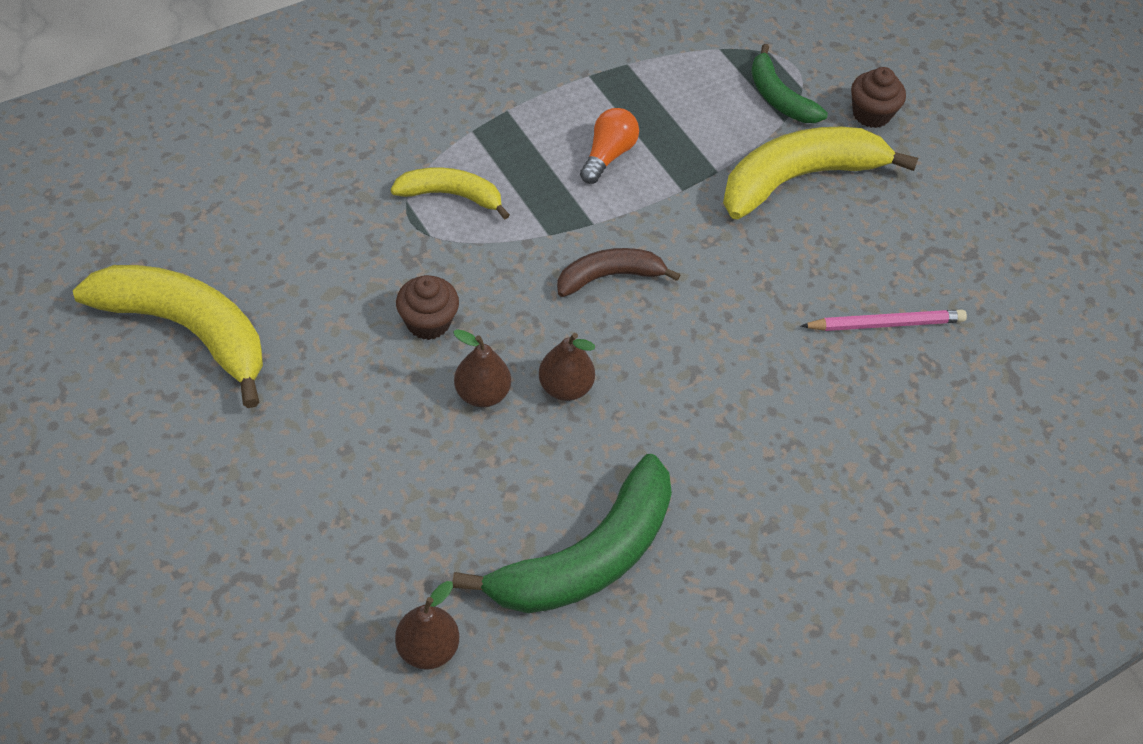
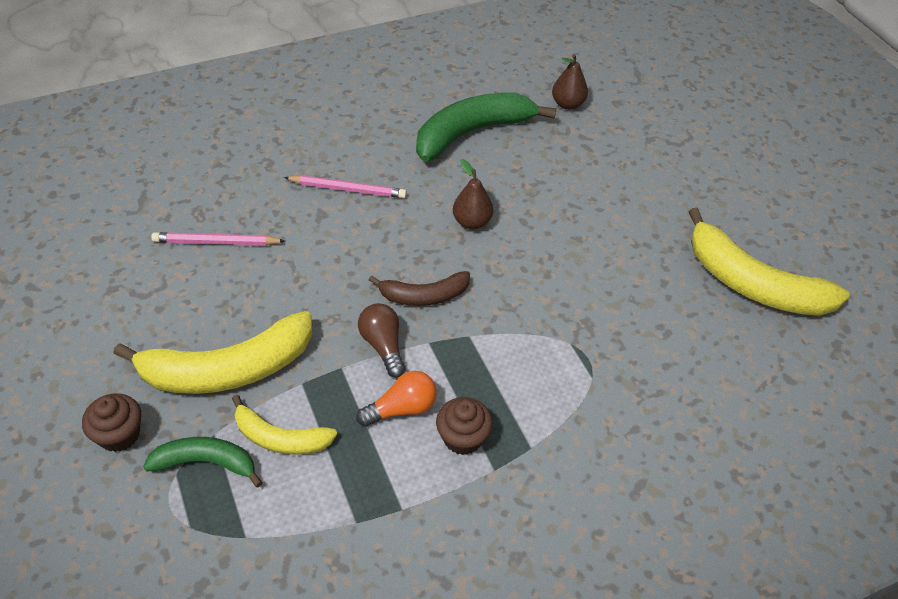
camera: 170 degrees left, 5 degrees down
yellow banana [391,167,510,219] -> yellow banana moved to [232,395,337,455]
brown cupcake [396,275,459,340] -> brown cupcake moved to [436,397,493,455]
brown pear [453,329,511,407] -> none
orange light bulb [580,108,639,184] -> orange light bulb turned 150 degrees counterclockwise [356,371,437,427]
green banana [751,44,828,123] -> green banana turned 60 degrees counterclockwise [143,437,263,488]
none -> pink pencil [284,175,407,198]
none -> brown light bulb [358,303,405,378]

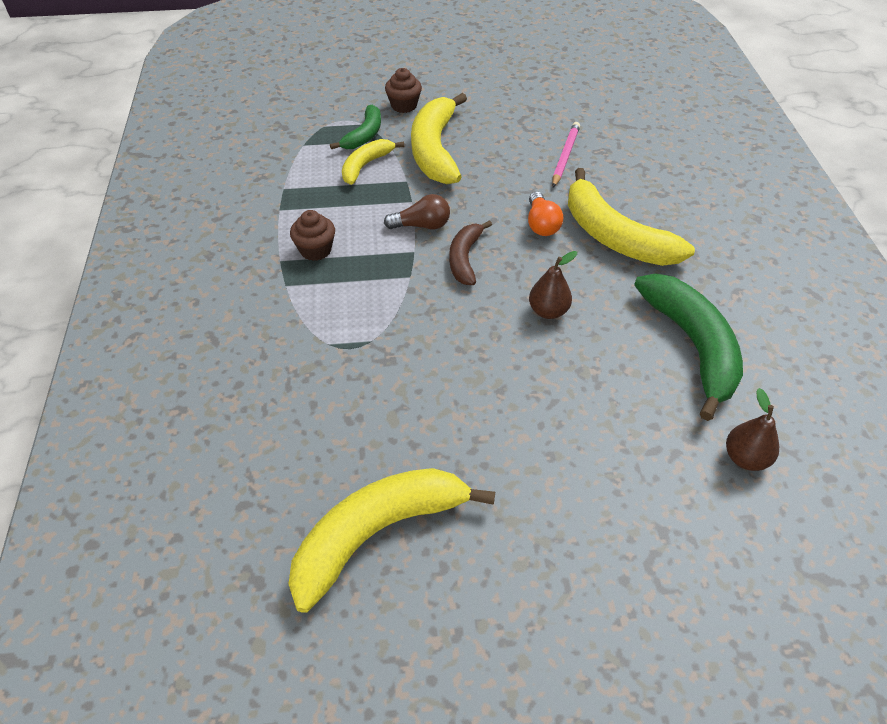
camera: 110 degrees right, 0 degrees up
pink pencil [284,175,407,198] -> yellow banana [568,168,695,266]
orange light bulb [356,371,437,427] -> orange light bulb moved to [528,192,563,236]

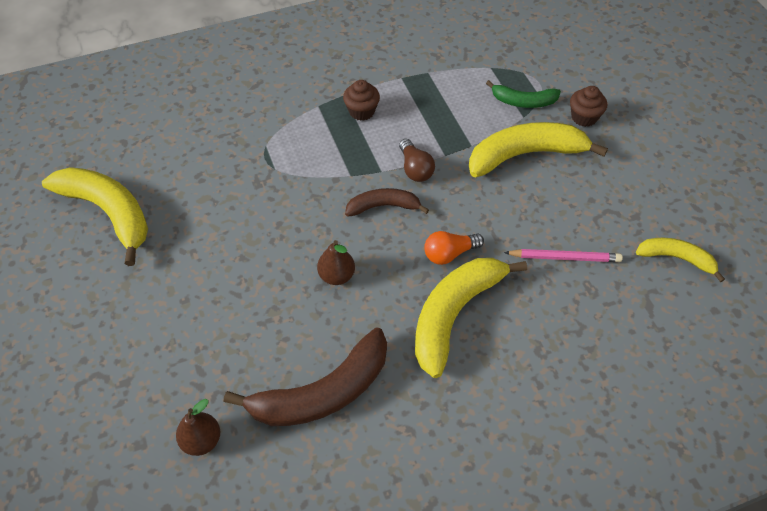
camera: 75 degrees right, 5 degrees up
yellow banana [342,139,404,185] -> yellow banana moved to [636,238,725,282]
green banana [634,273,743,421] -> brown banana [224,327,387,426]

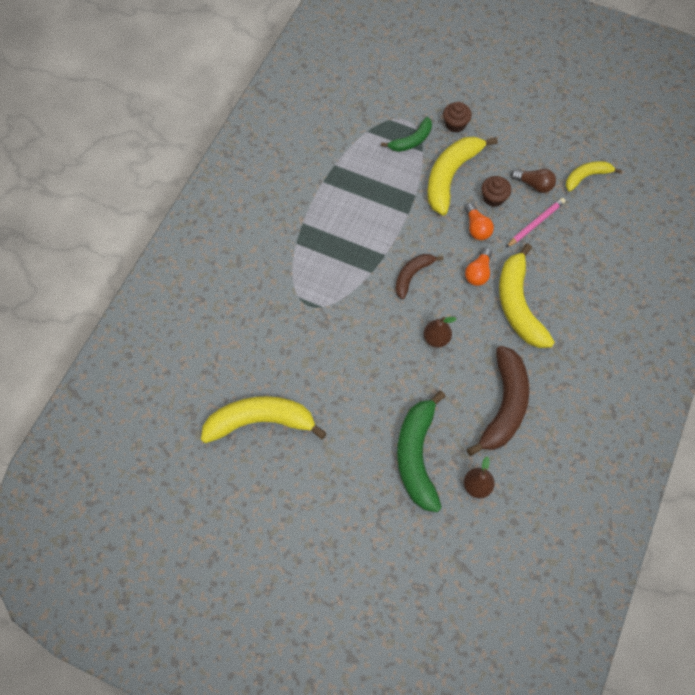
camera: 45 degrees left, 10 degrees up
brown cupcake [343,80,380,121] -> brown cupcake moved to [482,176,511,207]
brown light bulb [399,139,435,182] -> brown light bulb moved to [511,169,556,193]
none -> green banana [397,391,445,512]
none -> orange light bulb [465,203,494,240]

